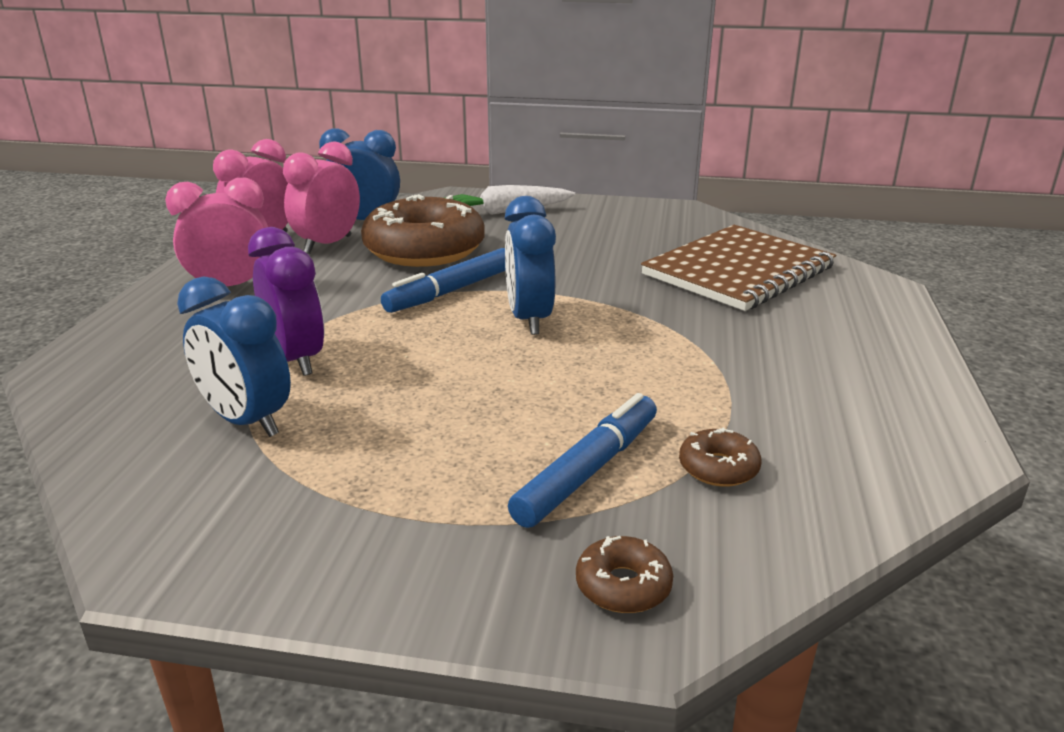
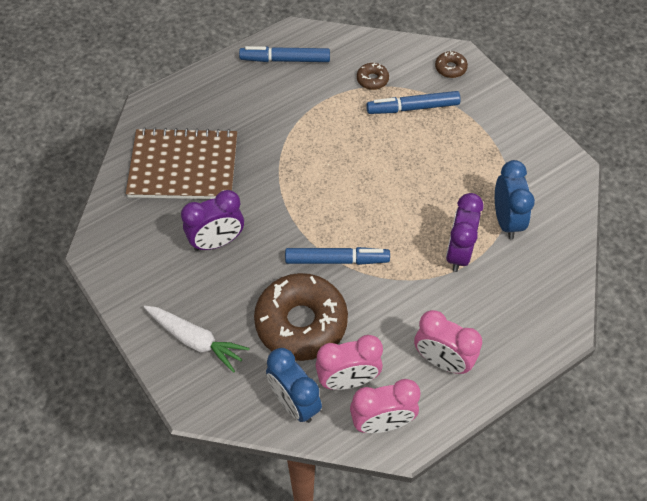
camera: 135 degrees left, 30 degrees up
blue clock [505,196,556,335] -> none
none -> purple clock [181,190,244,251]
none -> blue marker [239,46,330,62]

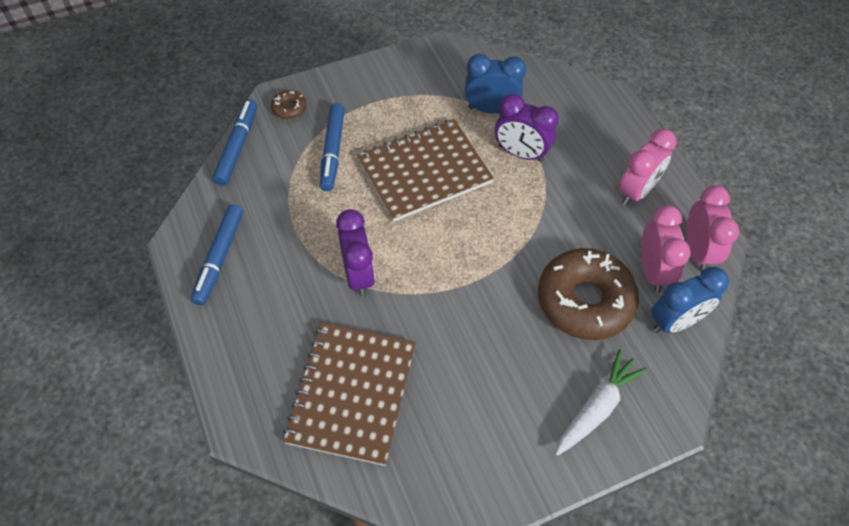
camera: 80 degrees left, 0 degrees up
purple clock [181,190,244,251] -> purple clock moved to [336,209,375,297]
blue marker [285,247,390,265] -> blue marker moved to [213,99,257,186]
brown donut [357,63,389,90] -> none
none -> brown notebook [357,119,494,222]

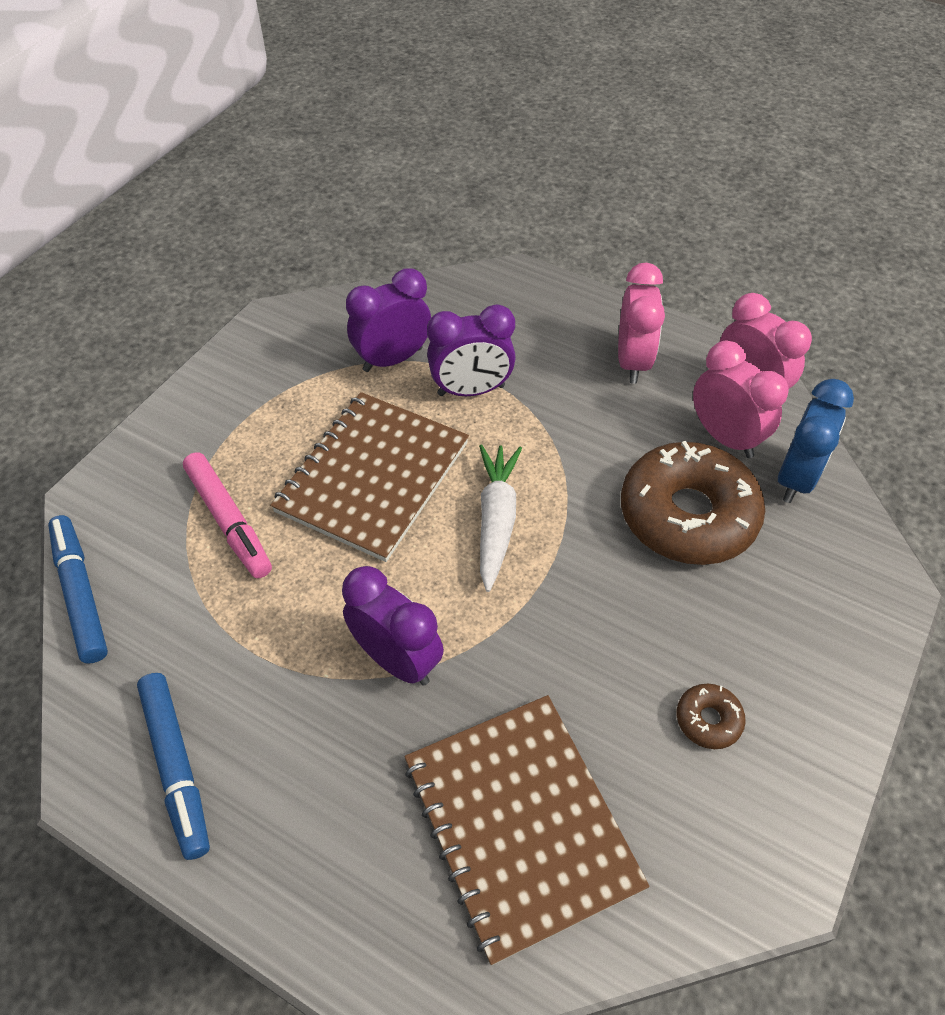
camera: 35 degrees left, 5 degrees down
brown donut [271,90,307,119] -> brown donut moved to [677,684,746,749]
blue marker [320,103,345,191] -> pink marker [183,452,272,579]
blue clock [465,54,526,114] -> purple clock [346,268,431,372]
white carrot [555,349,647,456] -> white carrot moved to [479,444,522,592]

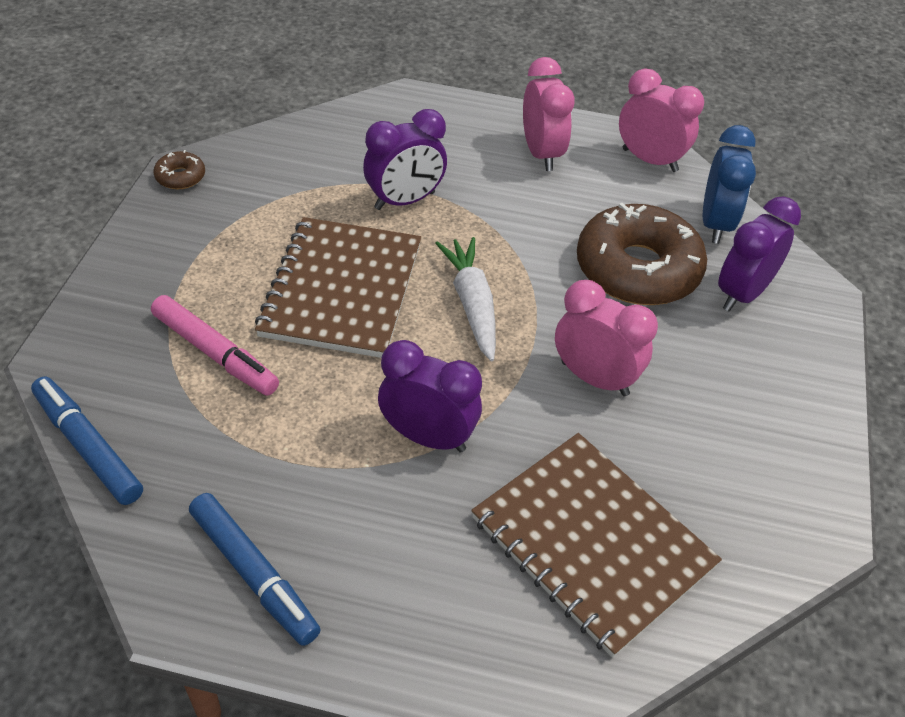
camera: 20 degrees left, 5 degrees down
purple clock [346,268,431,372] -> purple clock moved to [718,196,801,311]
brown donut [677,684,746,749] -> brown donut moved to [153,150,205,189]
pink clock [693,341,789,458] -> pink clock moved to [555,280,658,396]

